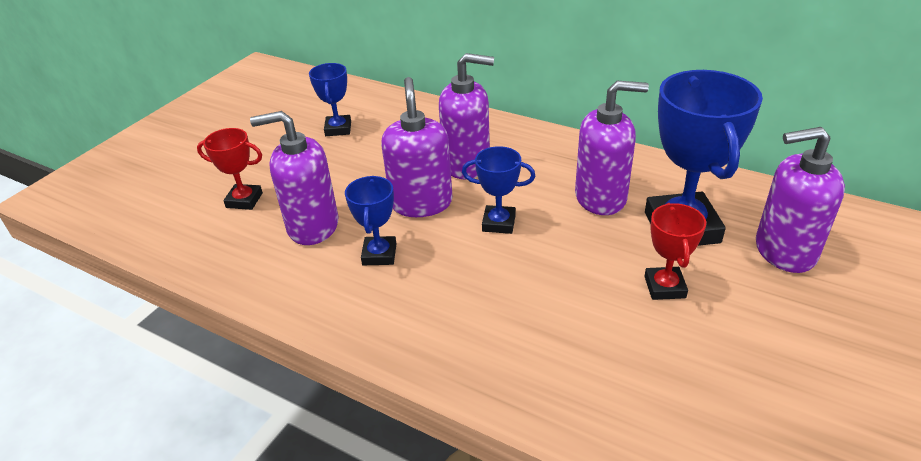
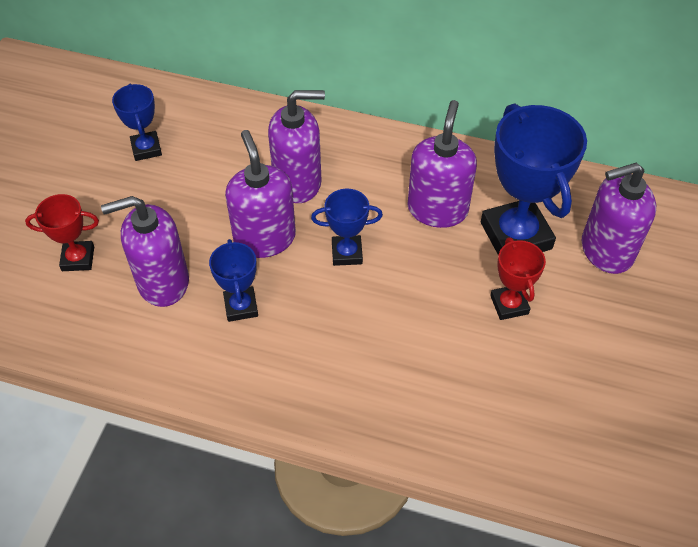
camera: 15 degrees left, 15 degrees up
purple soap dispenser [575,81,649,215] -> purple soap dispenser turned 60 degrees counterclockwise [407,100,477,228]

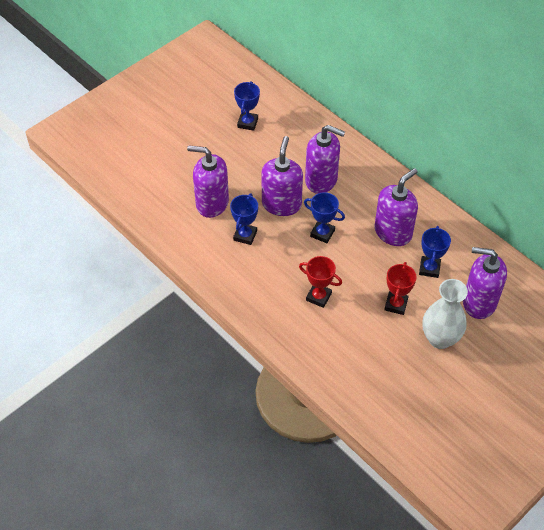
camera: 30 degrees right, 0 degrees up
red trophy [25,194,99,271] -> red trophy moved to [299,256,342,308]
blue trophy [481,103,587,255] -> blue trophy [419,226,451,278], size x0.53
none -> white vase [422,279,468,349]

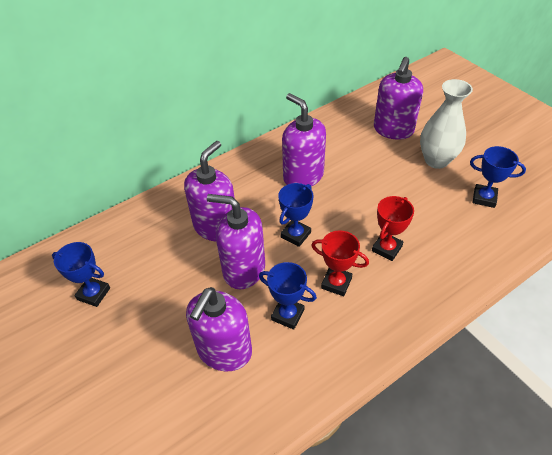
camera: 80 degrees left, 5 degrees down
red trophy [384,262,416,315] -> red trophy moved to [311,230,369,296]
blue trophy [419,226,451,278] -> blue trophy moved to [470,146,526,208]

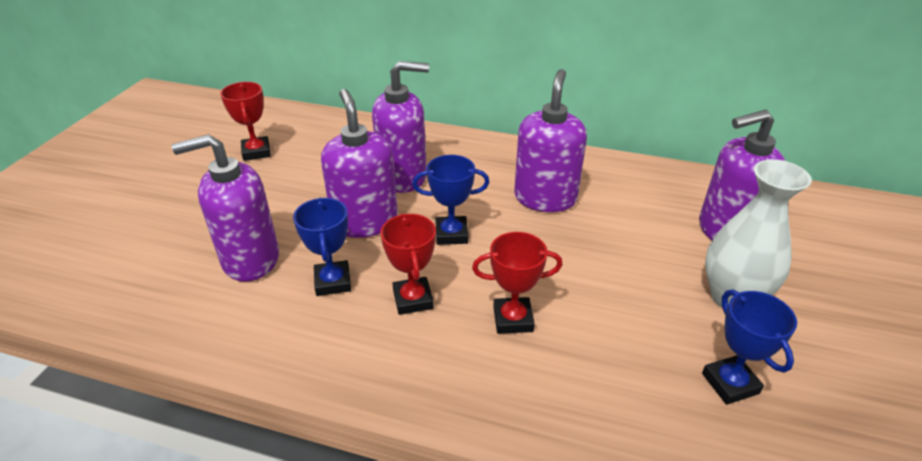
camera: 50 degrees right, 10 degrees down
blue trophy [52,242,110,307] -> red trophy [220,82,271,161]

